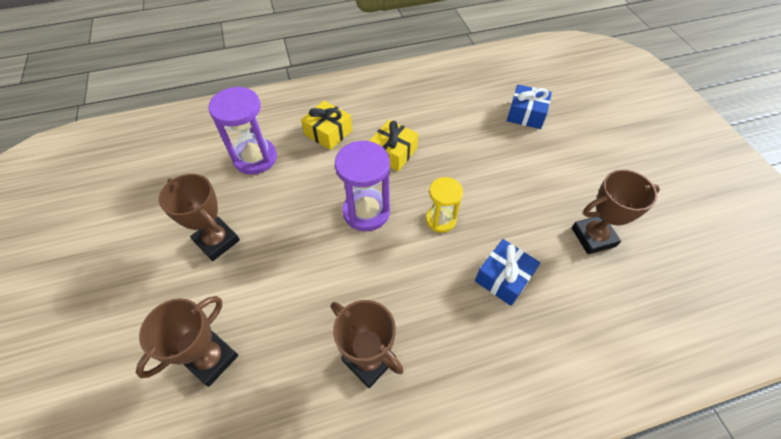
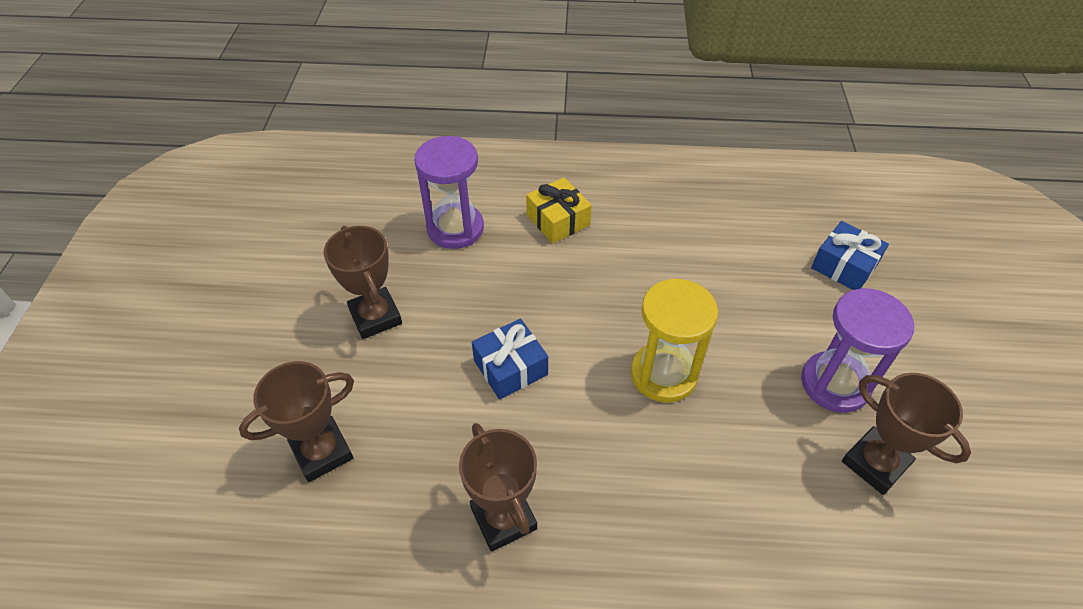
camera: 20 degrees right, 5 degrees down
purple hourglass [335,141,390,231] -> purple hourglass moved to [801,288,914,413]
yellow gift [370,120,418,172] -> none
yellow hourglass [426,177,463,233] -> yellow hourglass [631,278,718,402], size x1.58
blue gift [475,239,540,306] -> blue gift moved to [472,319,548,399]
brown trophy [572,169,660,254] -> brown trophy turned 45 degrees clockwise [842,373,971,495]

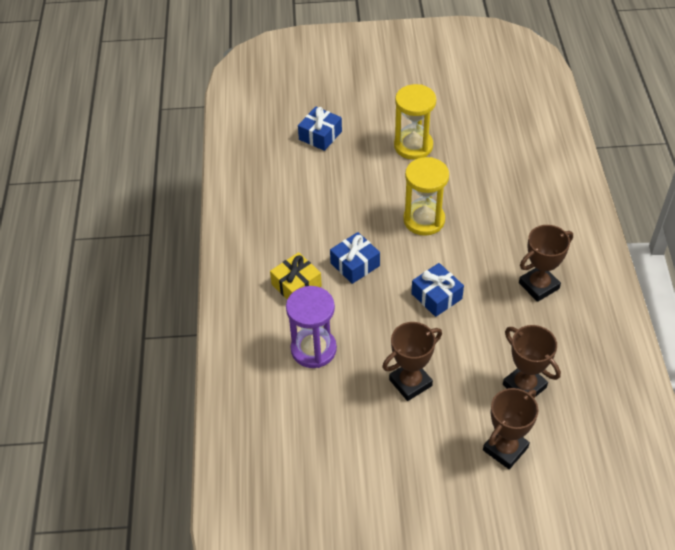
camera: 95 degrees left, 0 degrees up
purple hourglass [801,288,914,413] -> yellow hourglass [394,84,436,160]
brown trophy [842,373,971,495] -> brown trophy moved to [483,388,539,469]
none -> blue gift [330,232,380,284]

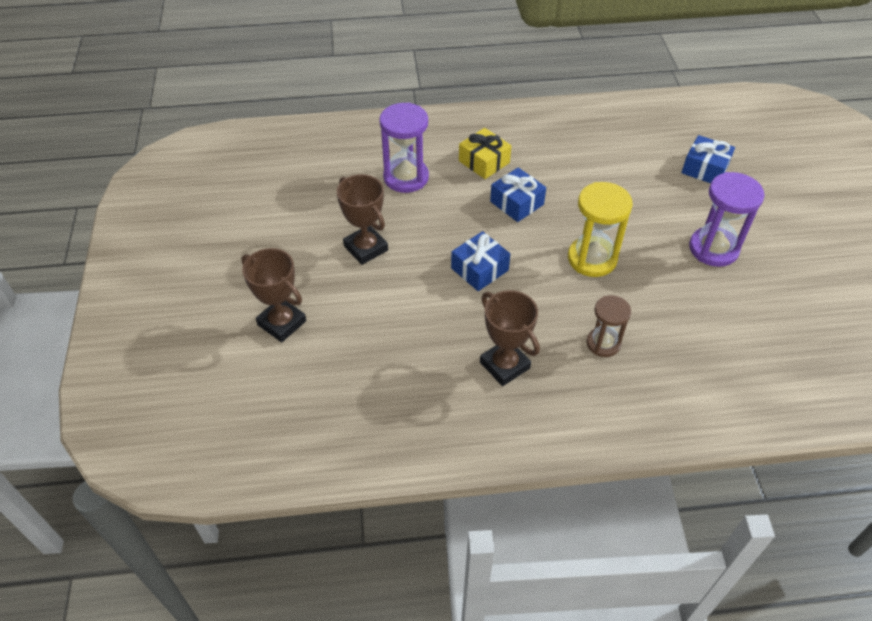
camera: 85 degrees right, 0 degrees up
yellow hourglass [394,84,436,160] -> purple hourglass [689,172,765,267]
brown trophy [503,325,561,397] -> none
none -> brown hourglass [587,295,631,357]

